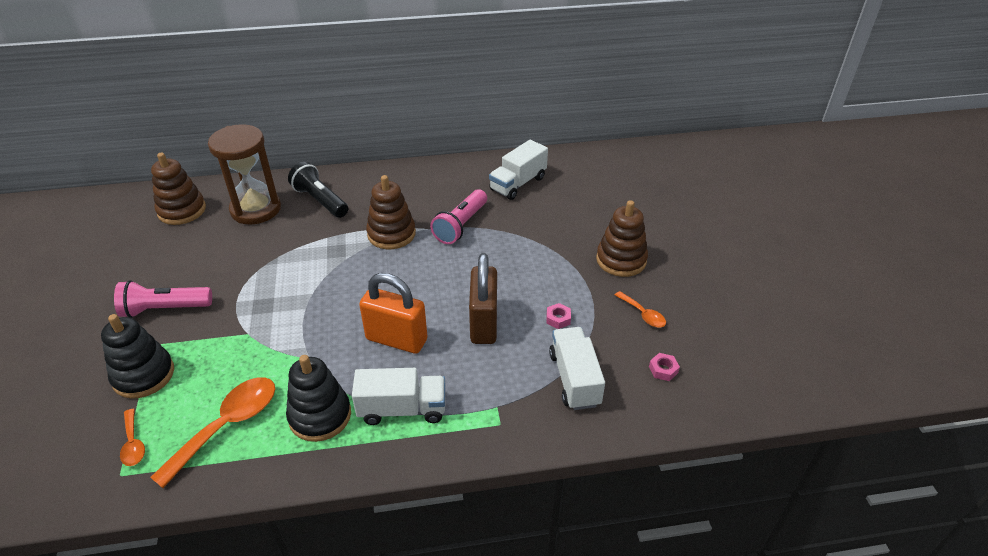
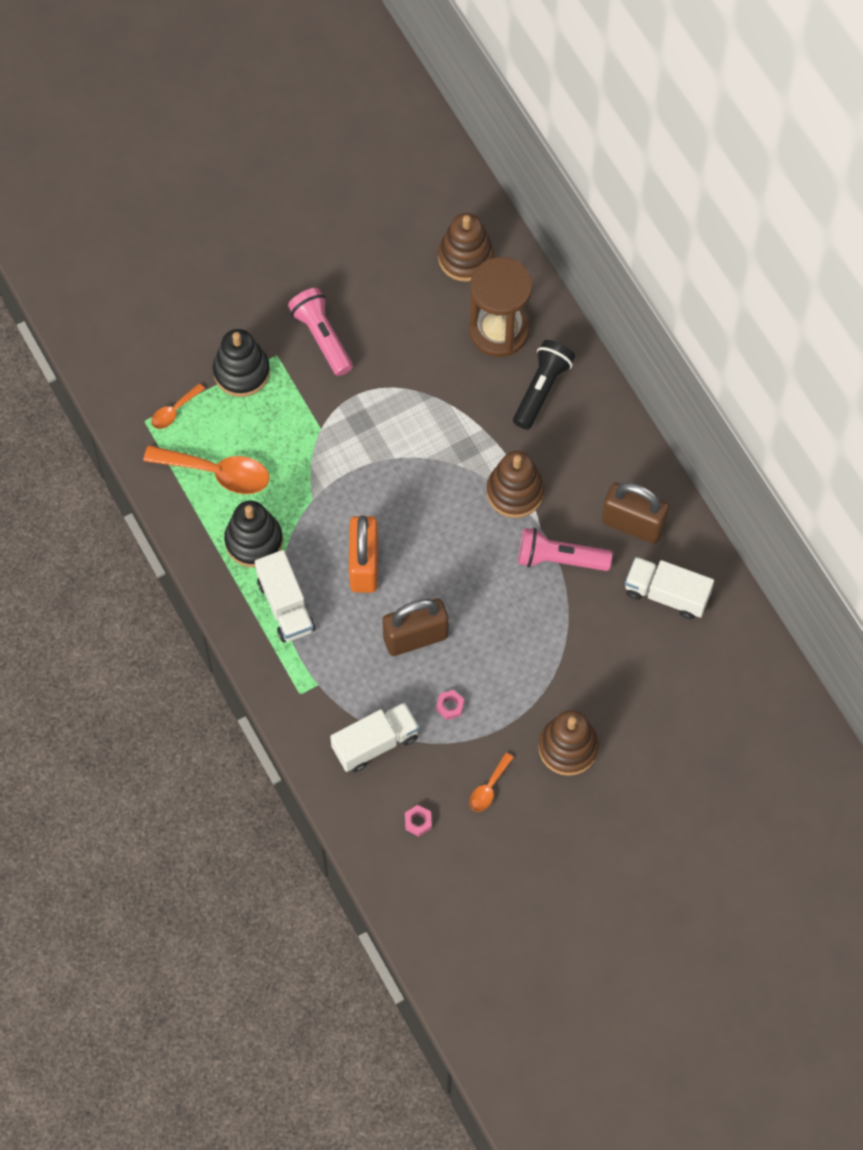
camera: 70 degrees right, 25 degrees up
none -> brown padlock [602,482,669,544]

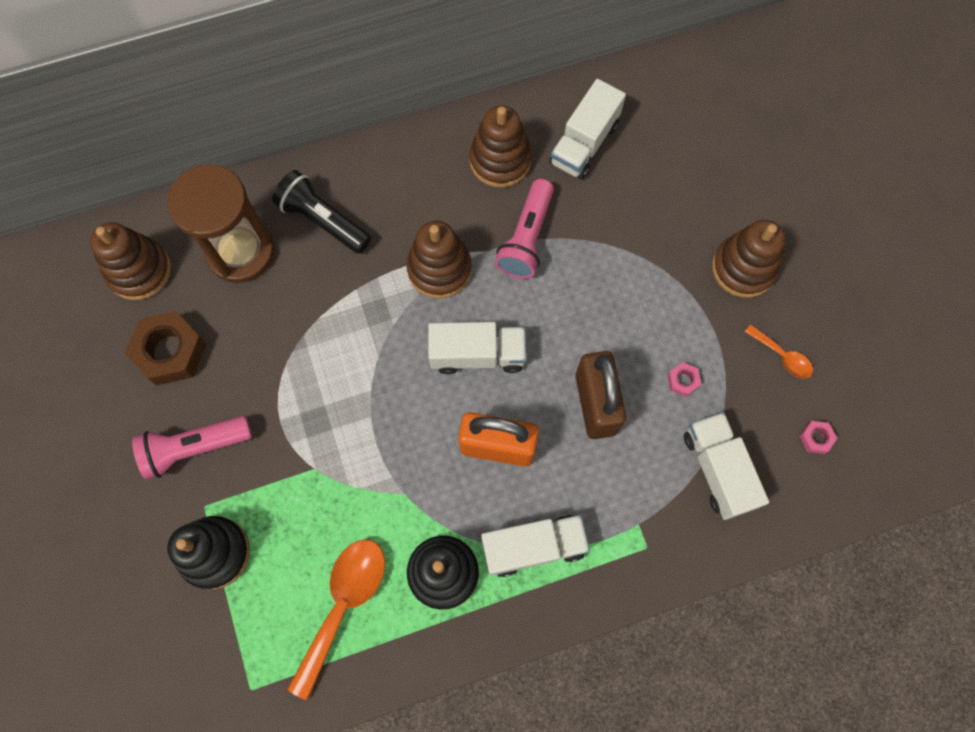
camera: 80 degrees left, 5 degrees up
orange spoon [151,383,205,429] -> none
brown padlock [602,482,669,544] -> brown stacking toy [469,105,532,188]
none -> brown nut [125,311,206,385]
none -> white truck [428,322,527,374]

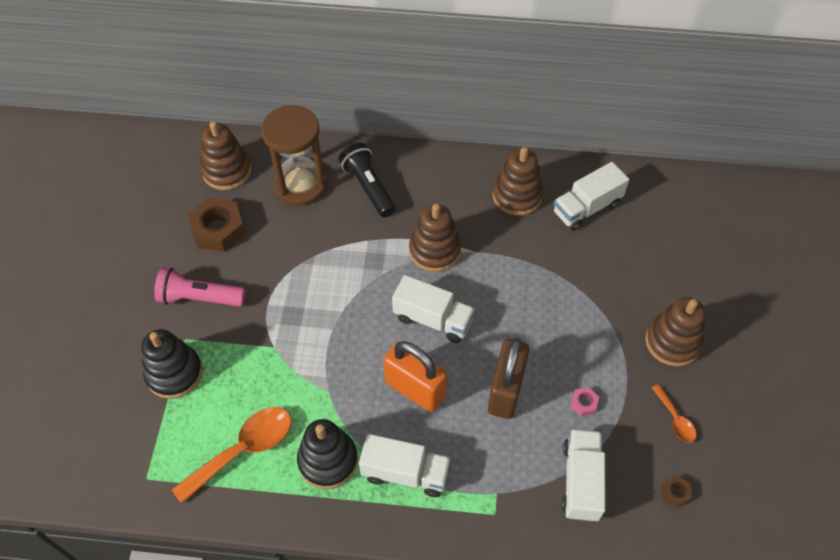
camera: 25 degrees right, 15 degrees down
pink flashlight [495,179,554,279] -> none
pink nut [799,421,837,454] -> brown nut [661,475,692,508]

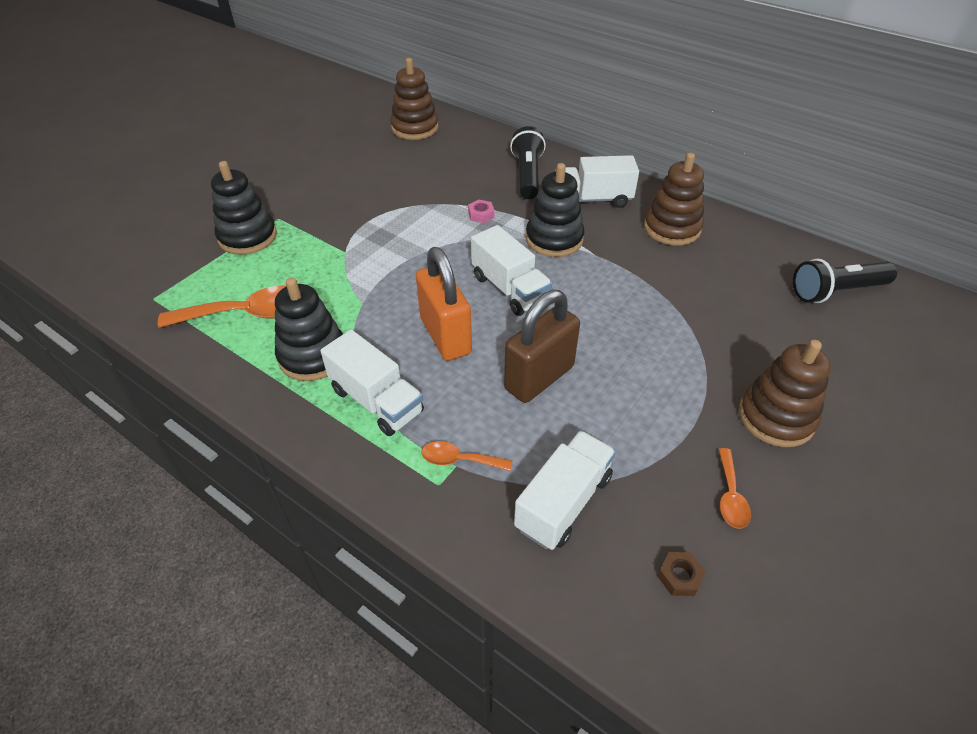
camera: 30 degrees right, 10 degrees down
pink flashlight [154,268,246,307] -> none
brown nut [188,197,246,252] -> none
brown hourglass [261,105,327,206] -> none
brown stacking toy [409,204,461,272] -> black stacking toy [526,163,585,257]
white truck [553,162,629,231] -> white truck moved to [555,155,639,208]
pink nut [570,387,599,416] -> pink nut moved to [468,199,494,223]
none -> orange spoon [422,441,512,471]
none -> black flashlight [793,259,897,303]

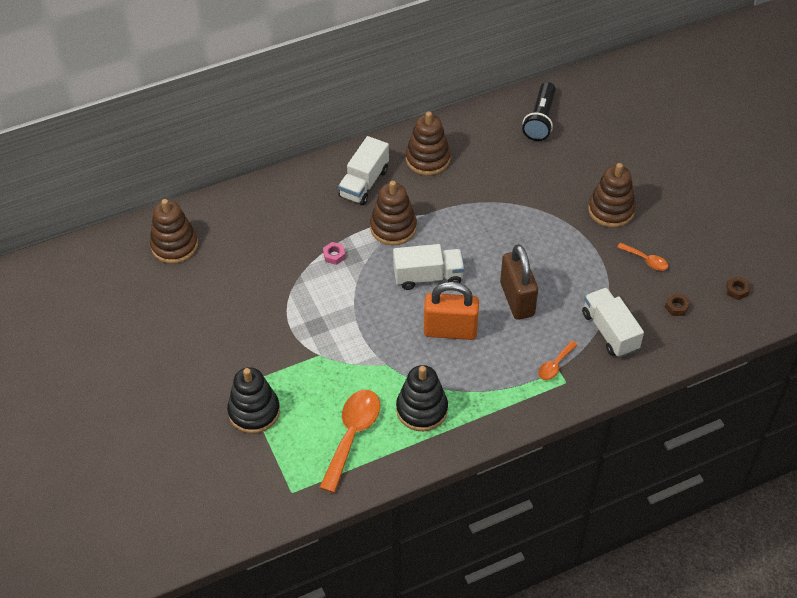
camera: 60 degrees left, 5 degrees up
white truck [320,330,424,436] -> none
black flashlight [510,126,546,199] -> none
black stacking toy [526,163,585,257] -> brown stacking toy [370,181,417,245]
none -> brown nut [726,276,750,300]

